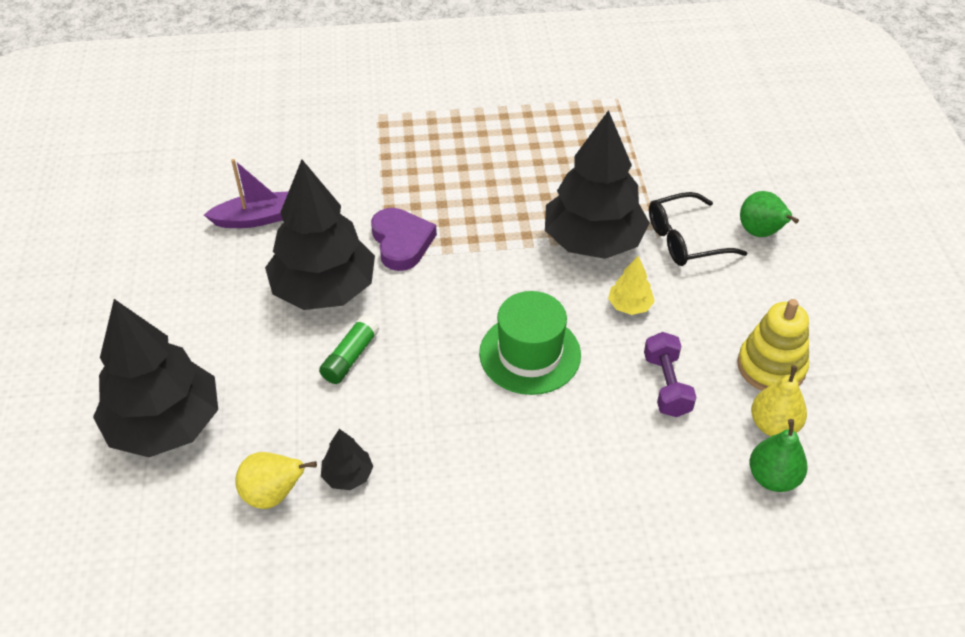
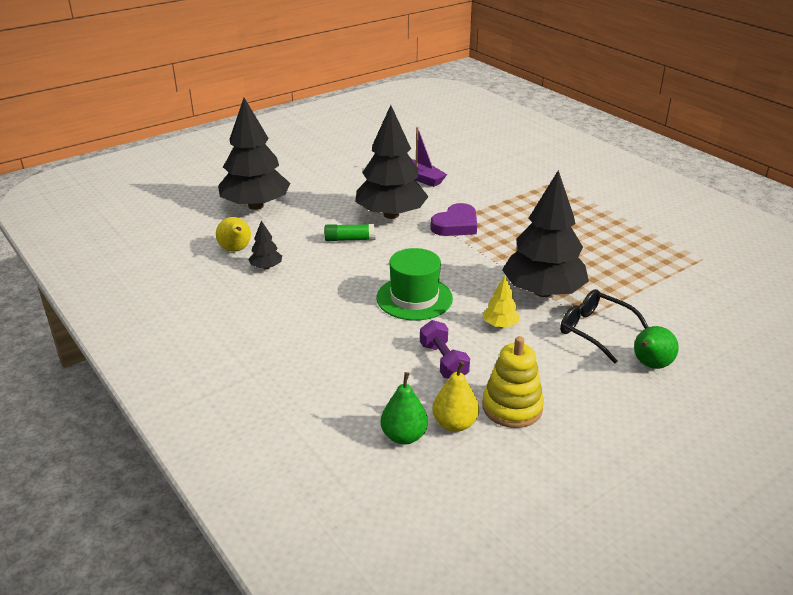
camera: 60 degrees right, 15 degrees down
purple dumbbell [644,332,696,417] -> purple dumbbell turned 75 degrees counterclockwise [420,320,470,379]

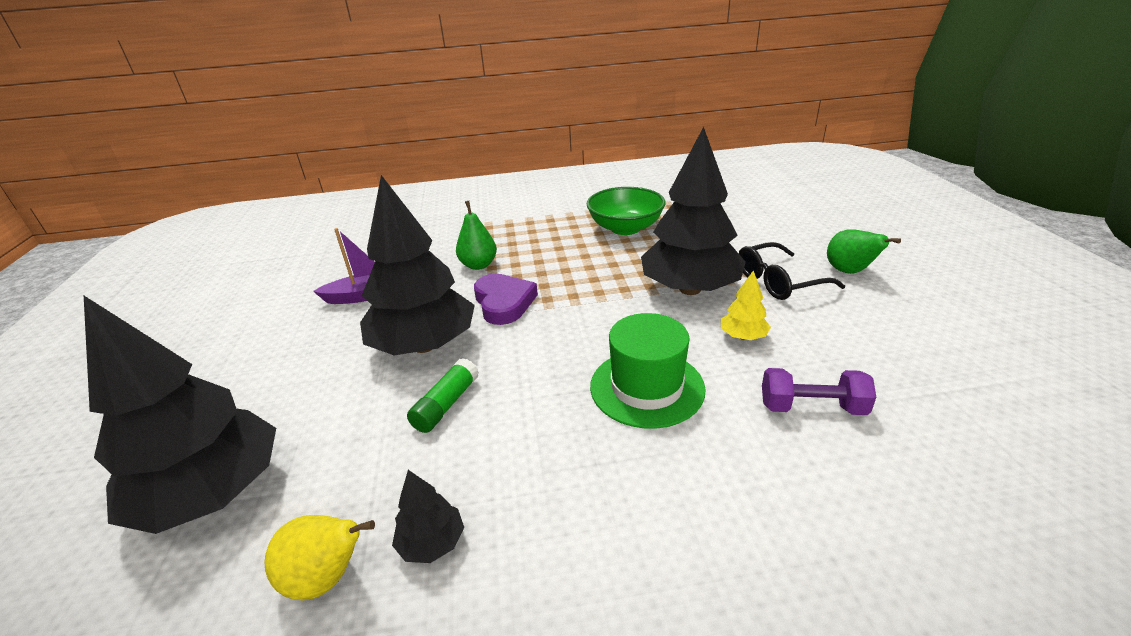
camera: 60 degrees left, 0 degrees up
green pear [381,372,428,445] -> green pear moved to [456,201,497,270]
yellow pear [432,361,479,432] -> none
yellow stacking toy [482,336,544,428] -> none
none -> green bowl [587,187,666,235]

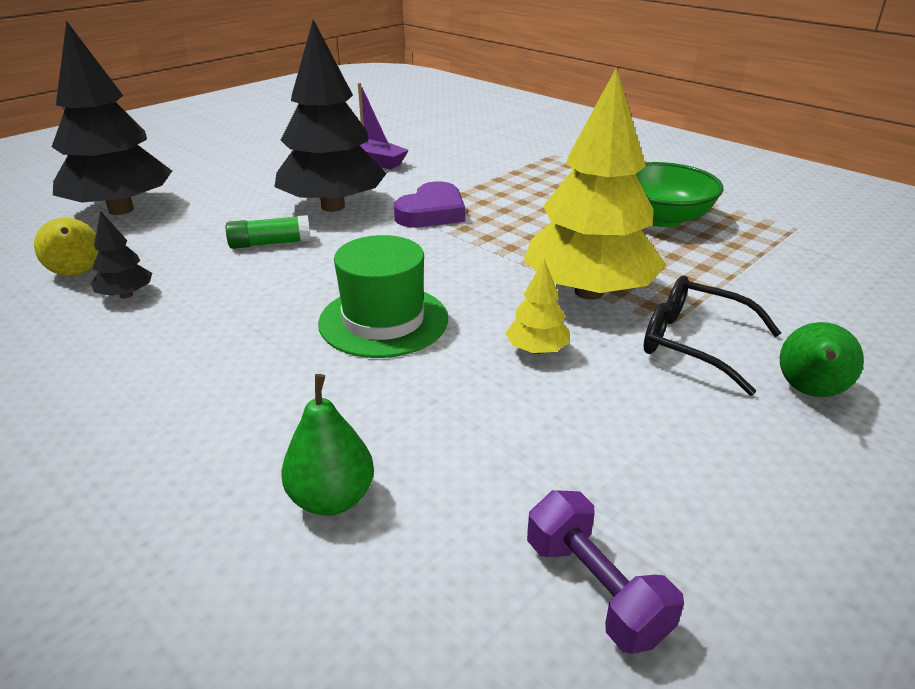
camera: 50 degrees right, 0 degrees up
green pear [456,201,497,270] -> green pear moved to [281,374,374,516]
black tree [641,127,746,295] -> yellow tree [523,67,666,300]
purple dumbbell [762,368,876,415] -> purple dumbbell moved to [527,490,684,654]

